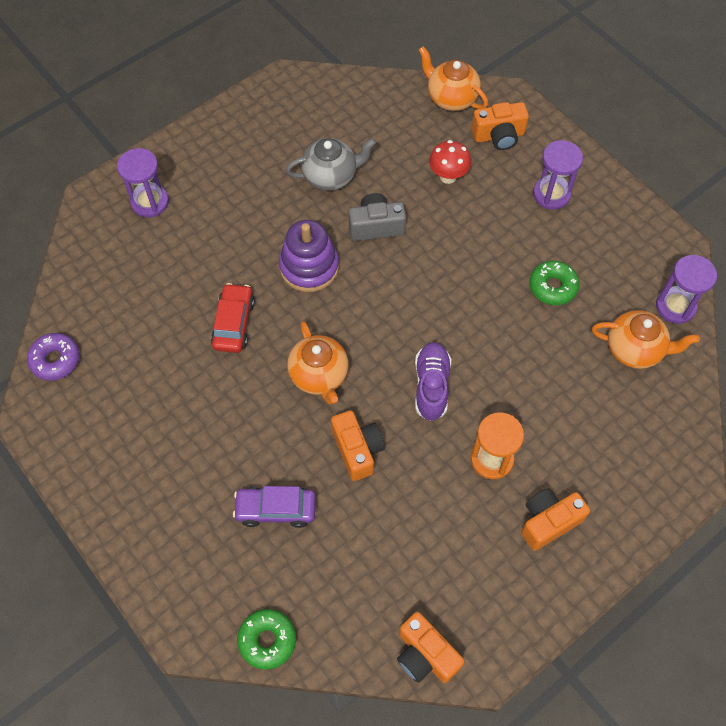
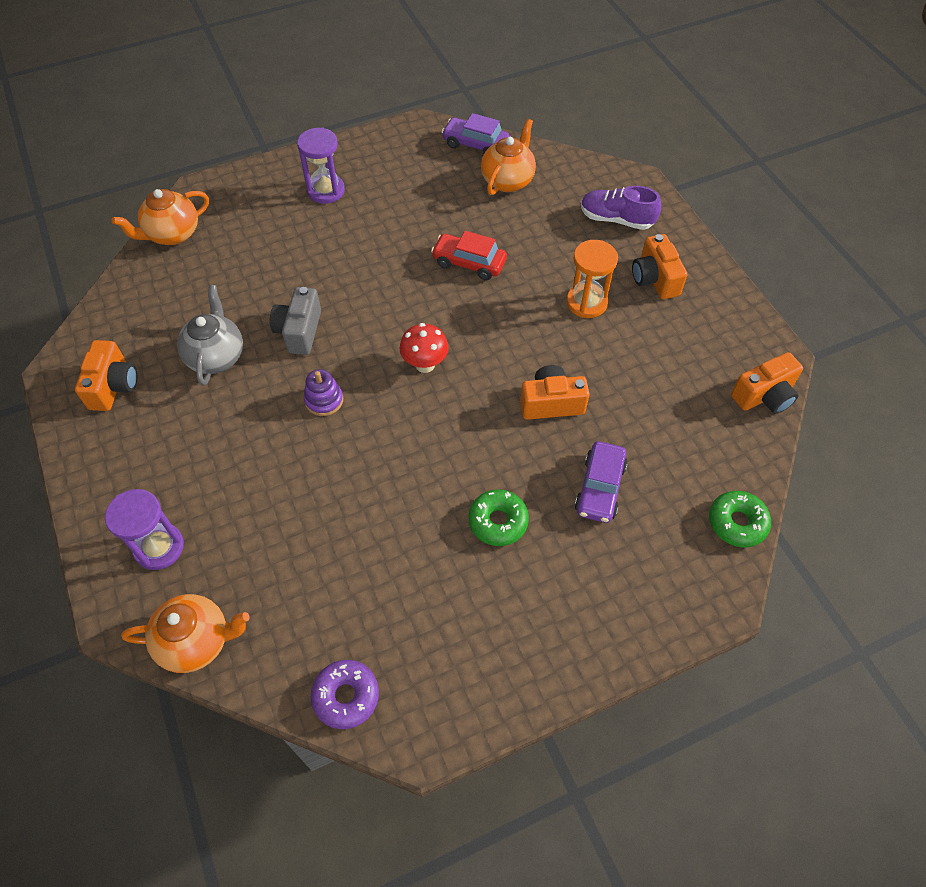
camera: 75 degrees left, 5 degrees down
red car [211,283,255,353] -> red car moved to [431,231,507,280]
purple stacking toy [279,220,339,292] -> purple stacking toy [304,369,343,416], size x0.57
orange teapot [287,321,349,405] -> orange teapot moved to [121,594,250,673]
purple shoe [415,342,451,421] -> purple shoe moved to [581,186,661,230]
red mushroom [429,140,471,184] -> red mushroom moved to [399,323,449,373]
orange camera [471,102,529,150] -> orange camera moved to [75,340,137,411]
green donut [529,260,579,305] -> green donut moved to [468,489,529,546]
purple hourglass [656,255,717,324] -> purple car [442,113,510,155]

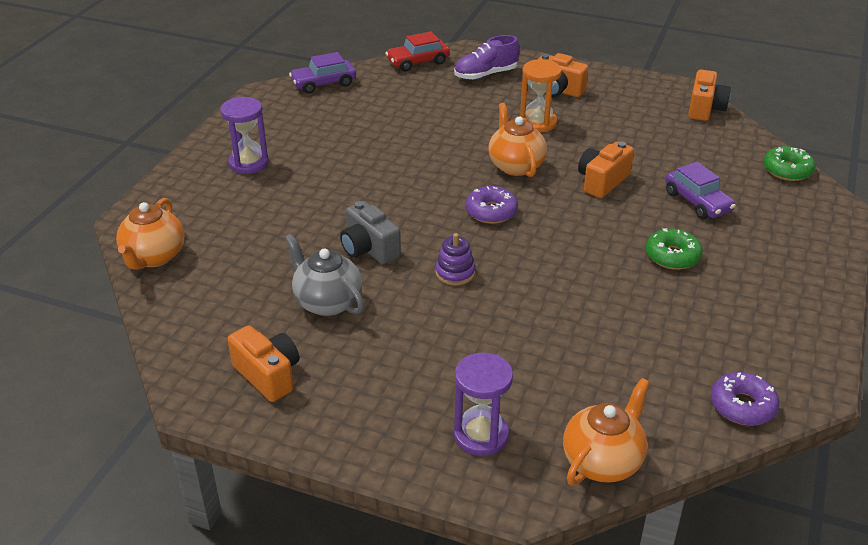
camera: 45 degrees left, 20 degrees down
red mushroom [399,323,449,373] -> purple donut [465,186,518,224]
red car [431,231,507,280] -> red car moved to [385,31,450,72]
orange teapot [481,119,536,195] -> orange teapot moved to [489,103,547,177]

